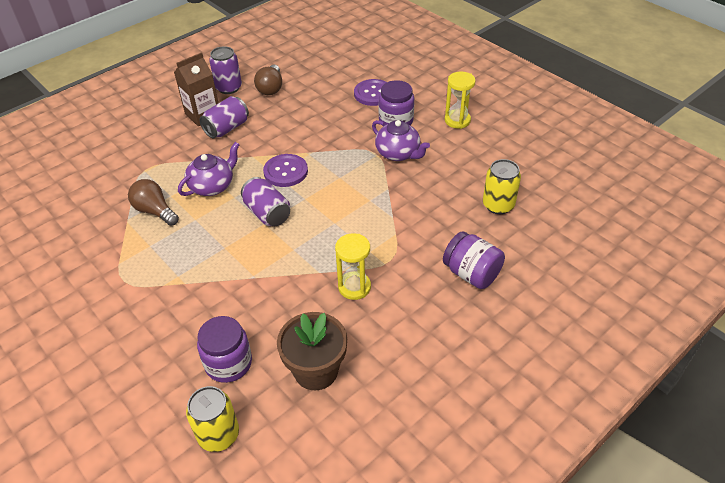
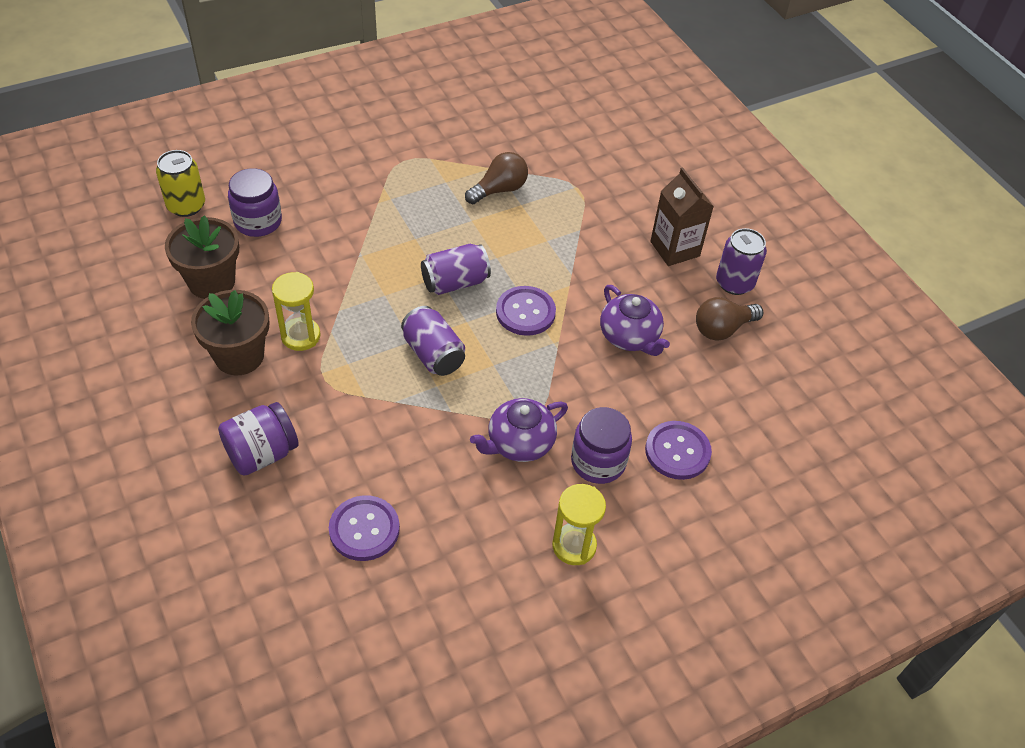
camera: 100 degrees right, 5 degrees up
purple teapot [178,142,240,196] -> purple teapot moved to [600,285,670,356]
purple can [199,96,249,139] -> purple can moved to [401,306,465,376]
brown light bulb [254,65,282,95] -> brown light bulb turned 45 degrees counterclockwise [696,297,763,340]
yellow can [483,159,521,214] -> purple button [329,495,400,561]
none -> brown flower pot [191,290,269,375]

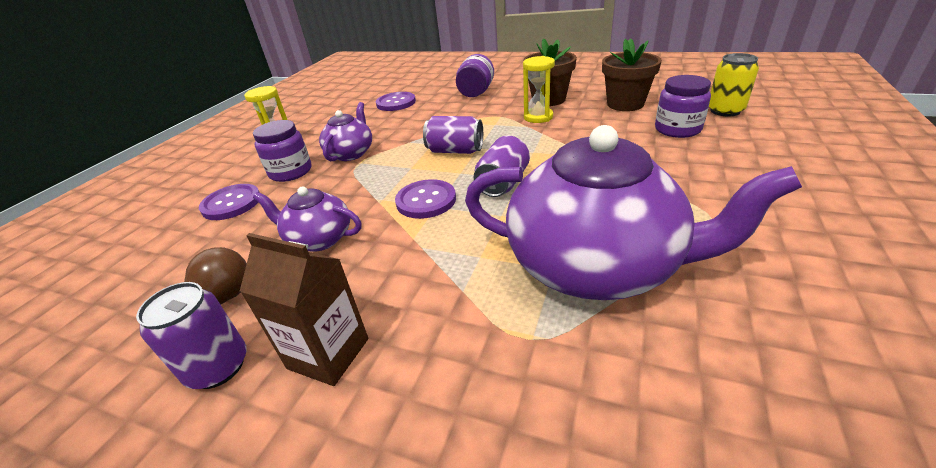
camera: 145 degrees right, 15 degrees down
brown light bulb [465,152,528,204] -> purple teapot [465,125,802,300]

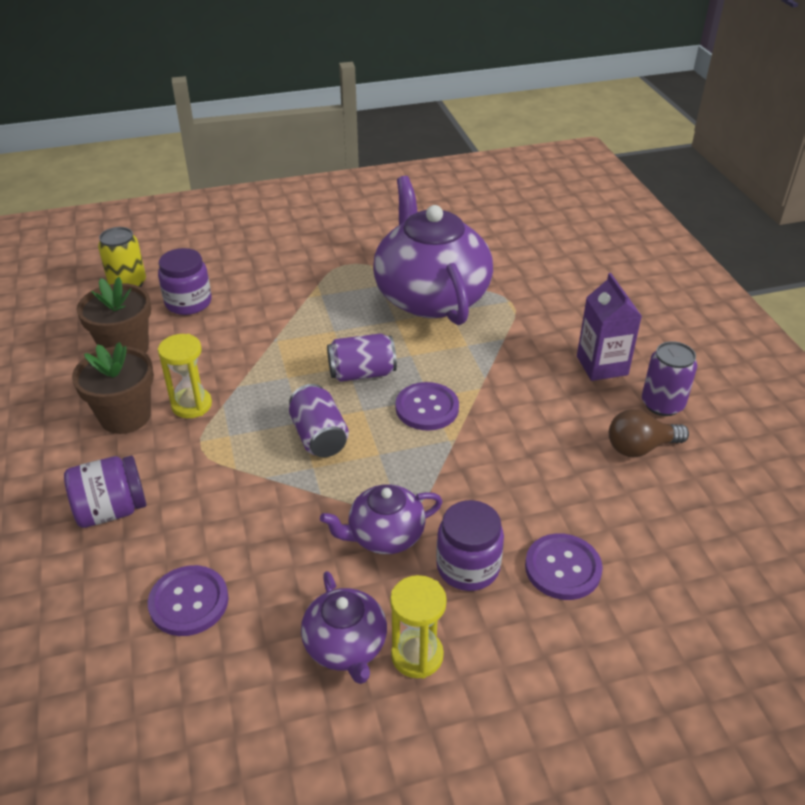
camera: 130 degrees left, 5 degrees up
brown carton [240,233,368,386] -> purple carton [577,273,642,381]
purple teapot [253,186,361,252] -> purple teapot moved to [301,571,387,684]

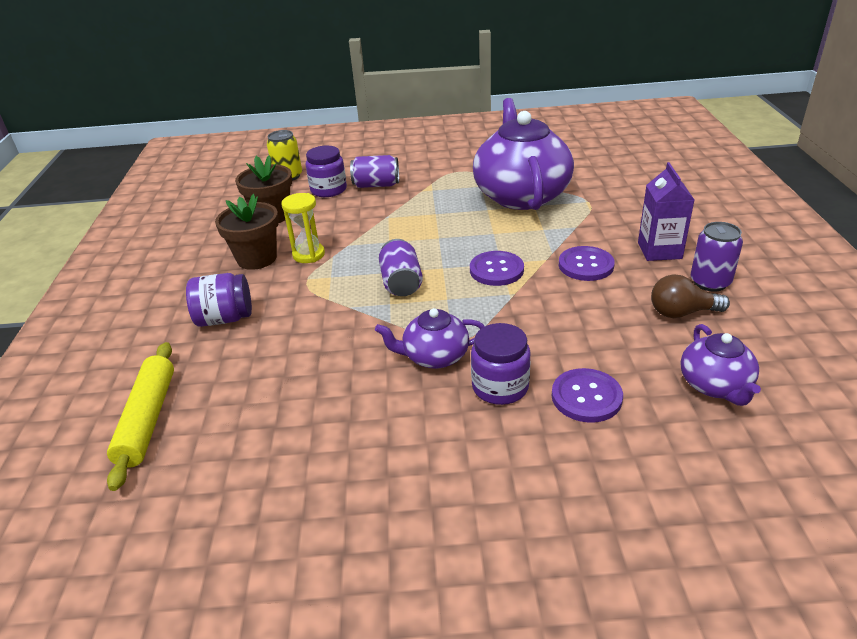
camera: 15 degrees right, 5 degrees down
purple button [148,565,229,636] -> purple button moved to [559,246,615,281]
purple teapot [301,571,387,684] -> purple teapot moved to [681,324,761,406]
purple can [327,333,397,382] -> purple can moved to [350,155,399,188]
yellow hourglass [390,575,447,678] -> none
none -> yellow rolling pin [107,342,174,491]

